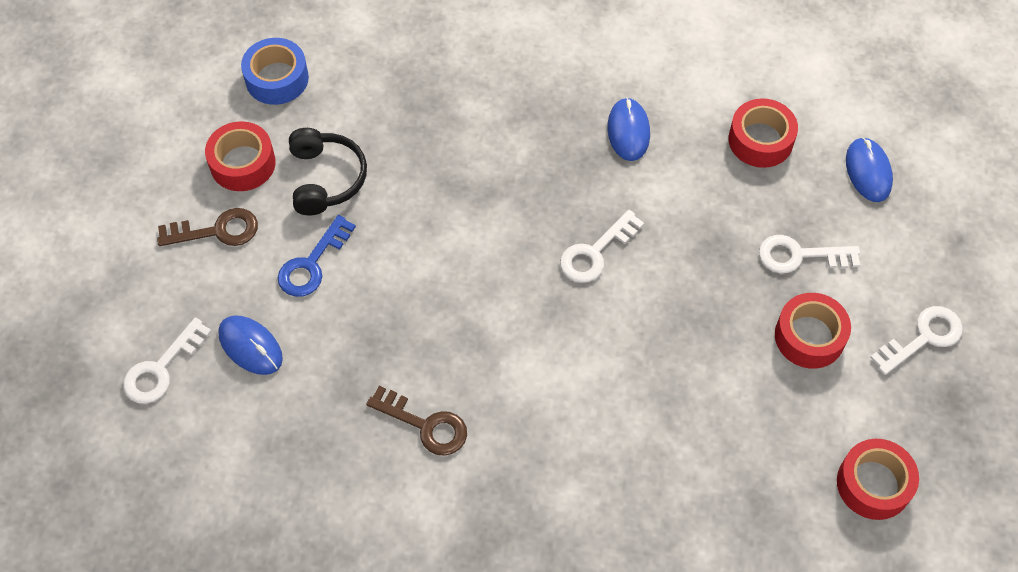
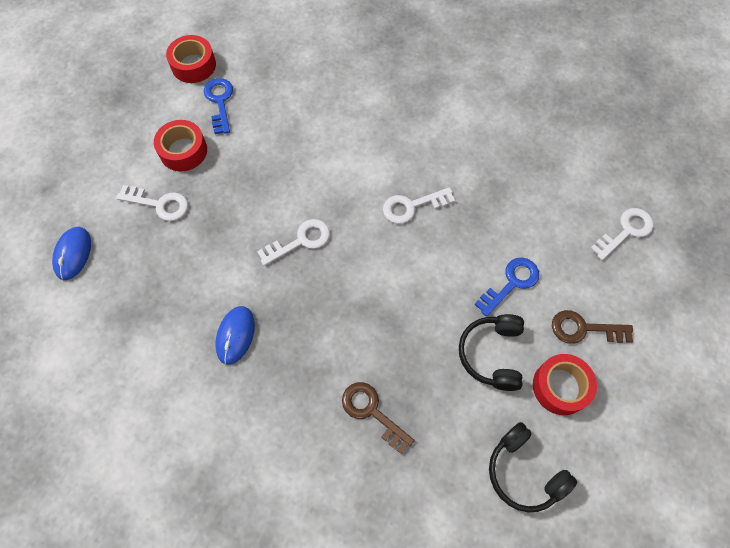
camera: 165 degrees left, 5 degrees up
blue mouse [218,315,283,375] -> none
blue tape [241,38,309,105] -> black headphones [489,422,577,512]
brown key [367,386,467,456] -> brown key moved to [342,382,415,454]
red tape [729,98,798,168] -> none
white key [870,306,963,375] -> white key moved to [383,187,455,224]
none -> blue key [204,78,233,134]

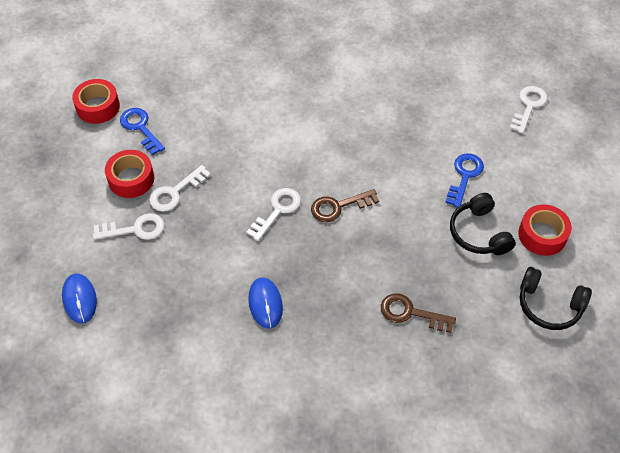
camera: 25 degrees left, 10 degrees down
white key [383,187,455,224] -> white key moved to [149,165,211,212]
brown key [552,310,633,344] -> brown key moved to [311,189,379,222]

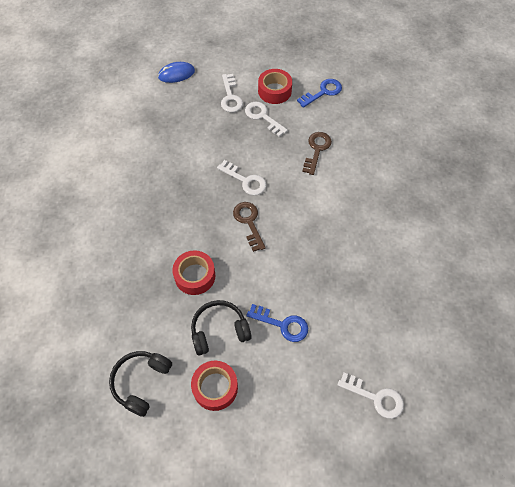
camera: 90 degrees right, 5 degrees up
red tape [72,79,120,124] -> red tape moved to [172,250,215,295]
blue mouse [248,277,283,329] -> none
brown key [381,293,456,333] -> brown key moved to [302,132,332,175]

